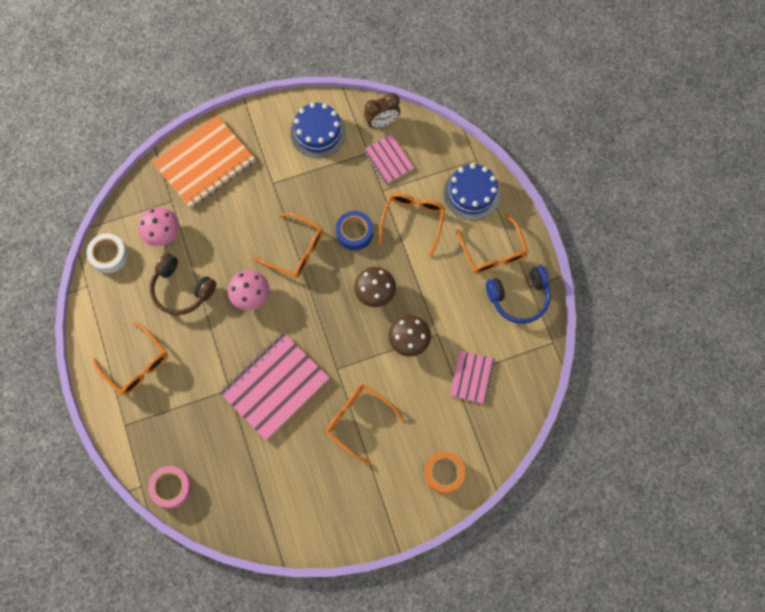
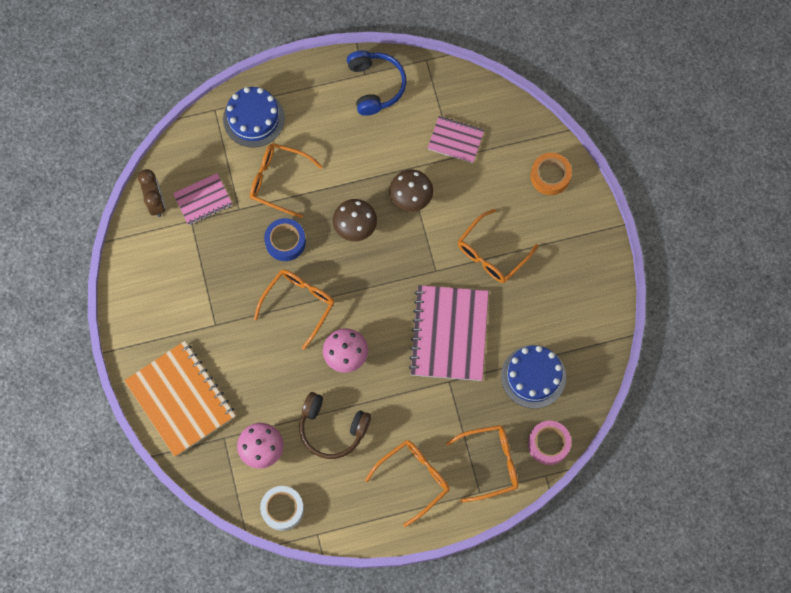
camera: 85 degrees left, 0 degrees up
brown headphones [150,253,216,315] -> brown headphones turned 75 degrees clockwise [299,392,371,459]
pink notebook [220,332,330,440] -> pink notebook turned 45 degrees clockwise [409,285,489,381]
blue cake [290,103,346,158] -> blue cake moved to [501,345,566,408]
orange glasses [457,214,528,274] -> orange glasses moved to [446,425,518,502]

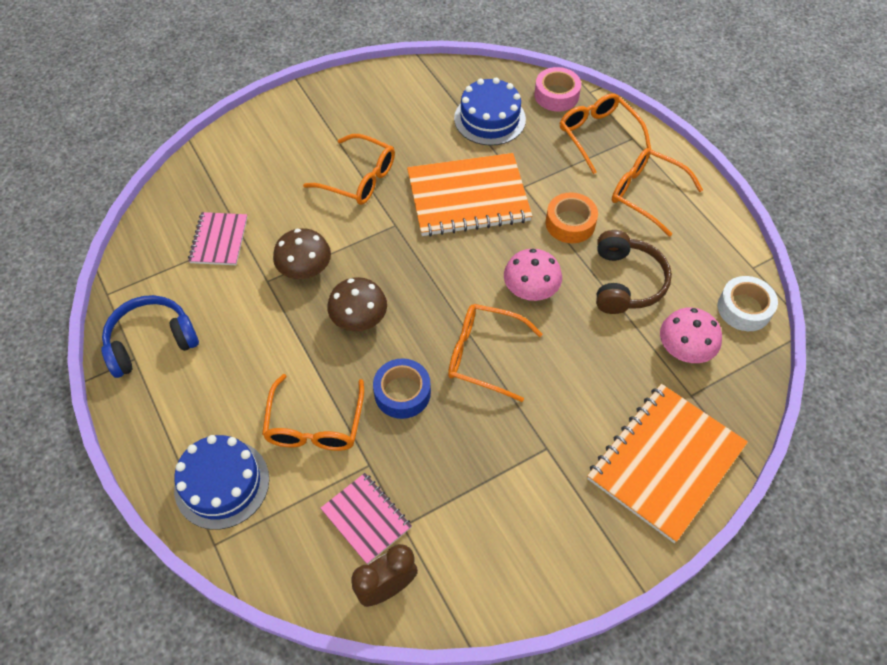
camera: 105 degrees left, 15 degrees down
pink notebook [409,285,489,381] -> orange notebook [407,153,532,237]
orange tape [530,153,572,195] -> orange tape moved to [546,192,598,243]

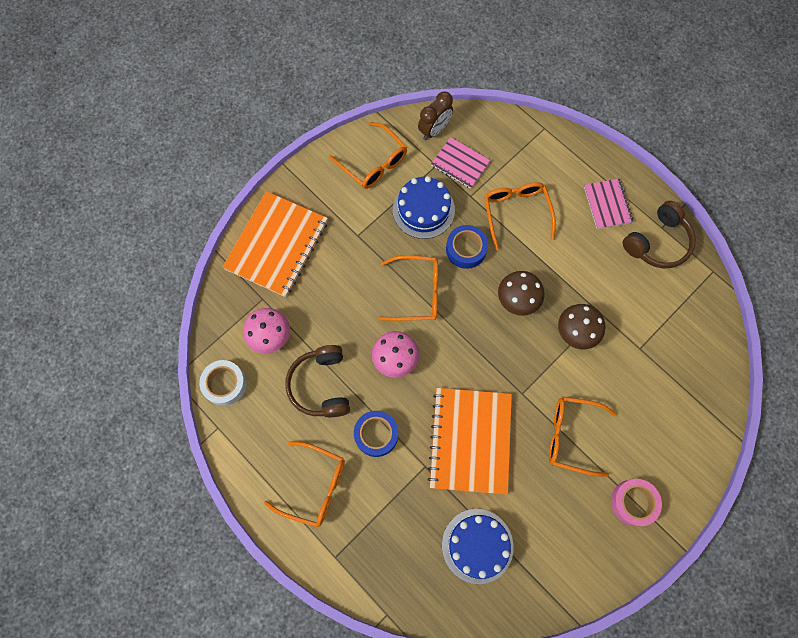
camera: 165 degrees right, 15 degrees up
blue headphones [101,295,199,378] -> brown headphones [623,201,696,269]
blue cake [174,435,269,530] -> blue cake moved to [393,176,455,239]
pink notebook [188,212,248,265] -> pink notebook moved to [584,178,634,229]
orange notebook [407,153,532,237] -> orange notebook turned 60 degrees counterclockwise [427,388,512,495]
pink tape [534,67,581,111] -> pink tape moved to [611,479,662,526]
orange tape [546,192,598,243] -> blue tape [354,411,398,457]
orange glasses [560,93,651,174] -> orange glasses moved to [329,122,407,189]

